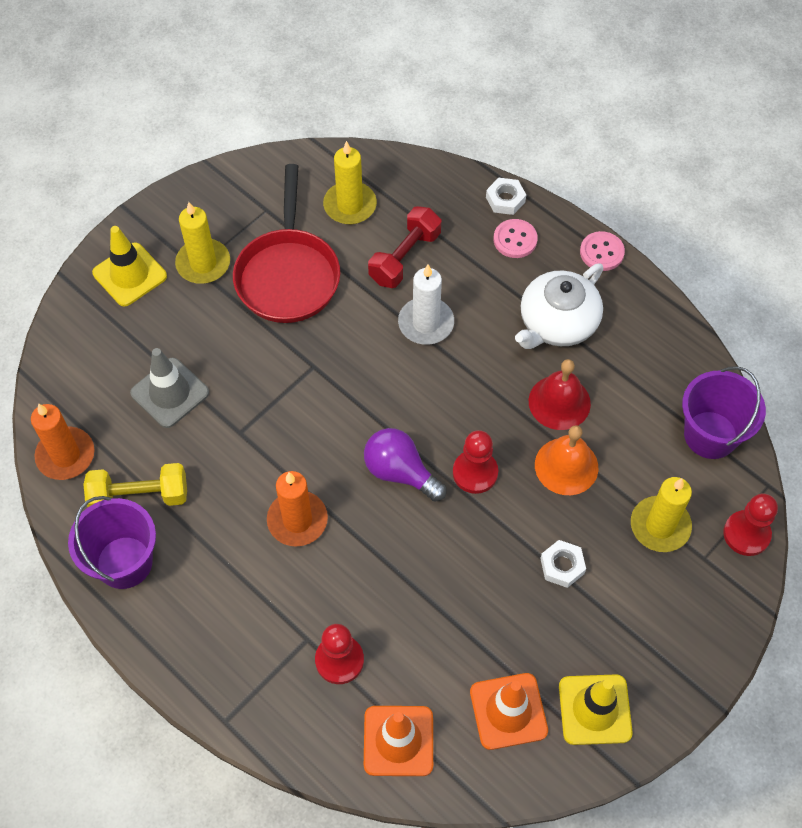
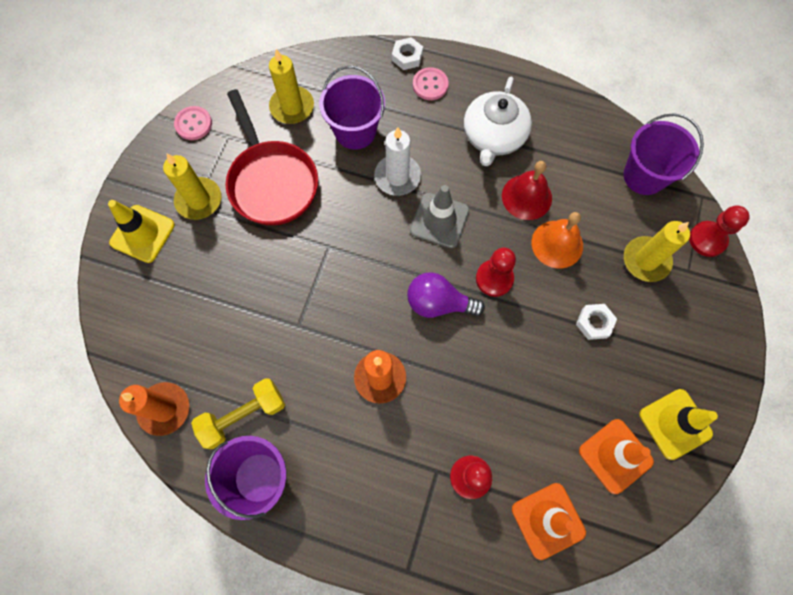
camera: 25 degrees left, 10 degrees up
grey traffic cone [130,348,209,428] -> grey traffic cone moved to [410,185,469,248]
red dumbbell [368,206,441,288] -> purple bucket [319,66,385,150]
pink button [580,231,625,271] -> pink button moved to [174,106,212,140]

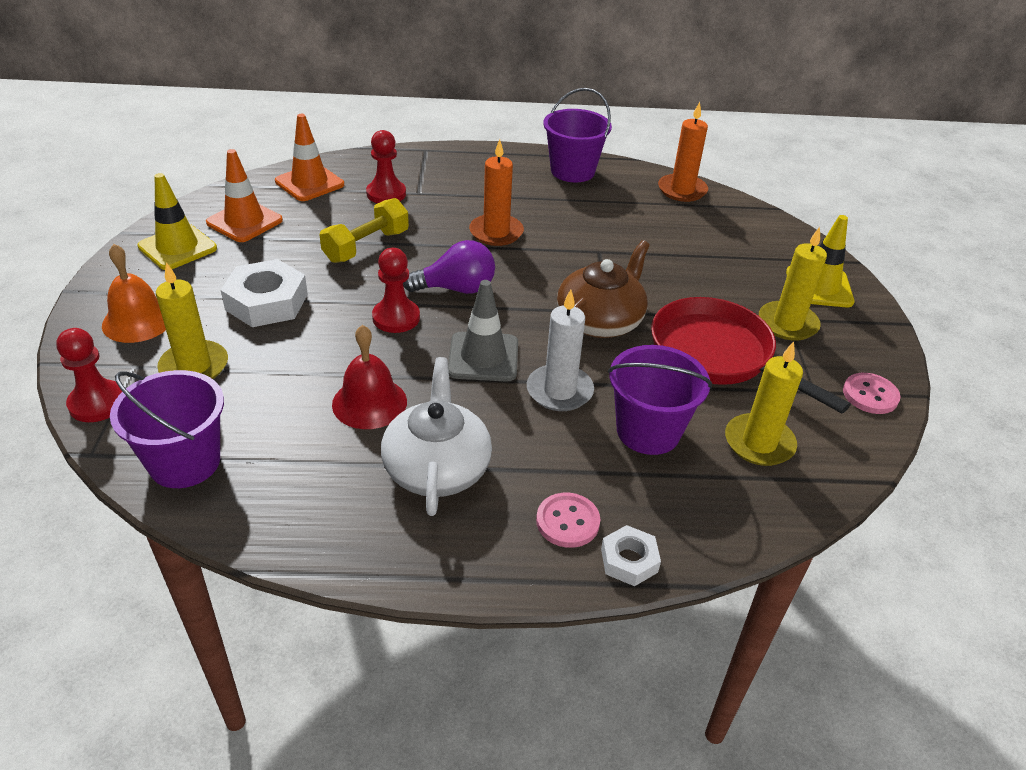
camera: 160 degrees right, 30 degrees down
yellow dumbbell [191,378,285,449] -> yellow dumbbell moved to [319,198,409,263]
orange bell [532,212,583,269] -> orange bell moved to [102,244,166,343]
white nut [576,304,617,340] -> white nut [221,259,308,327], size x1.78
none -> brown teapot [557,240,650,338]

